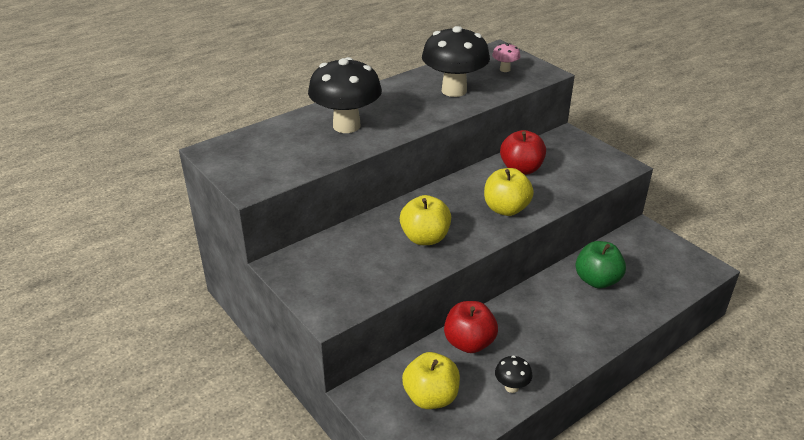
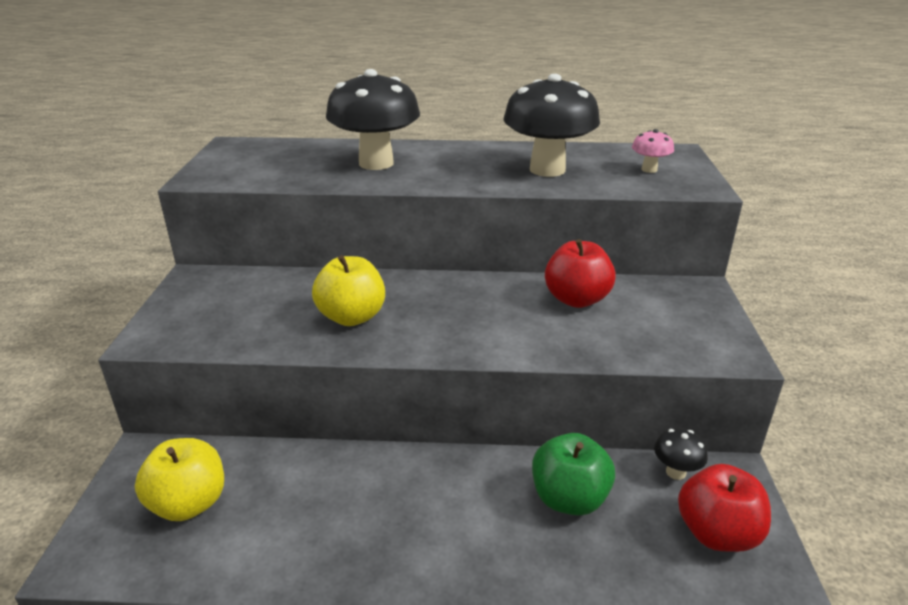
camera: 40 degrees right, 5 degrees down
red apple [444,301,498,353] -> red apple moved to [678,464,771,552]
yellow apple [484,168,534,216] -> none
black mushroom [495,355,533,393] -> black mushroom moved to [654,428,708,480]

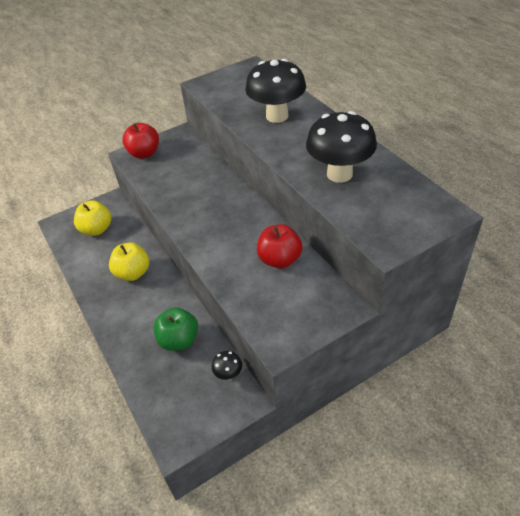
camera: 60 degrees right, 15 degrees up
yellow apple [312,255,385,326] -> yellow apple moved to [109,242,149,281]
pink mushroom [632,129,674,173] -> none
red apple [678,464,771,552] -> red apple moved to [122,123,159,159]

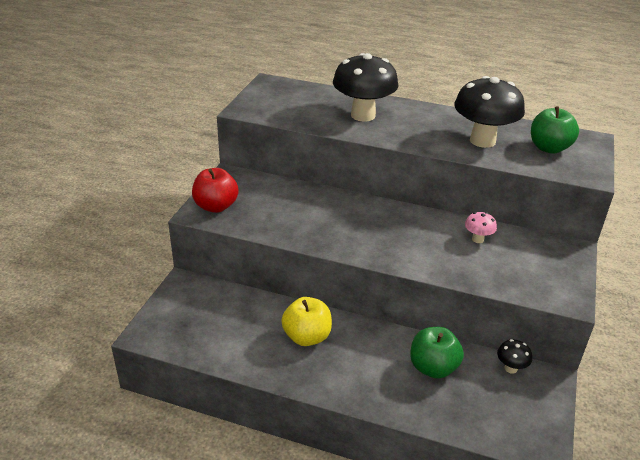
camera: 45 degrees left, 10 degrees down
yellow apple [74,200,111,236] -> none
red apple [257,224,302,269] -> pink mushroom [465,212,497,243]
none -> green apple [531,106,579,154]

